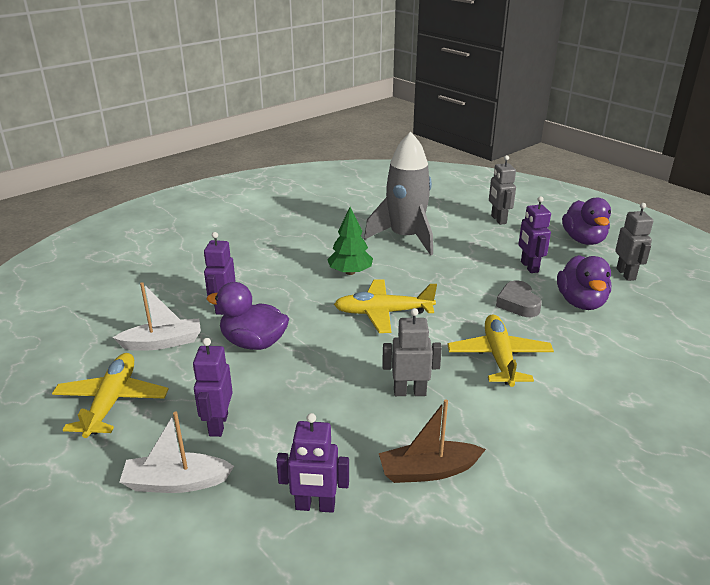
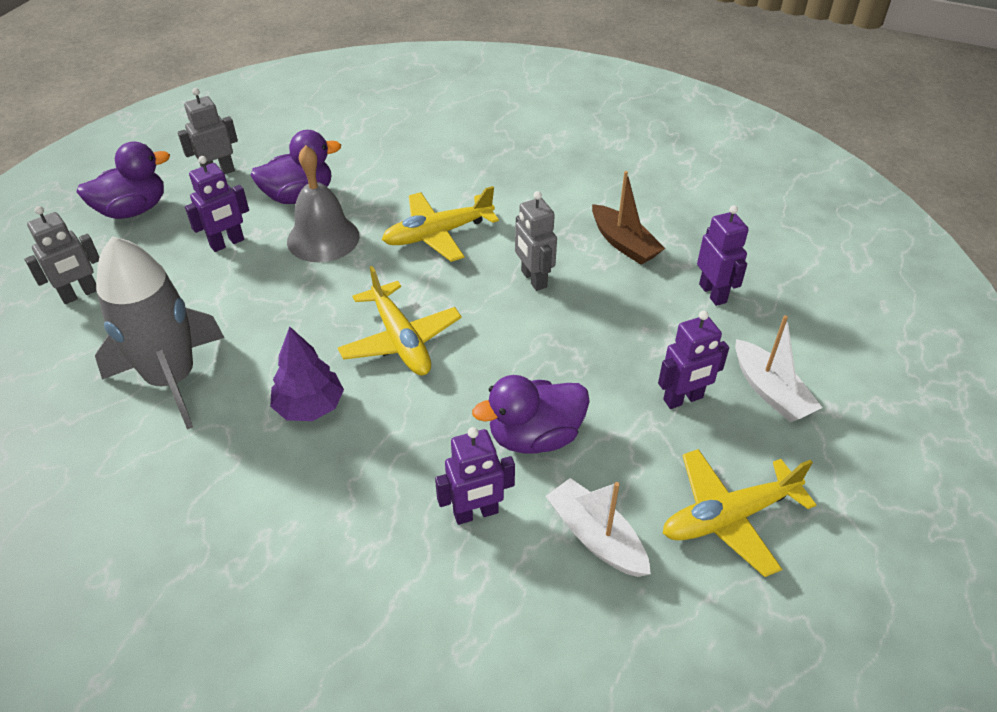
camera: 115 degrees left, 15 degrees up
purple duck [207,282,289,350] -> purple duck turned 75 degrees clockwise [472,375,590,454]
green tree [327,207,373,275] -> purple tree [270,327,344,421]
grey heart [496,281,542,317] -> grey bell [287,145,360,262]

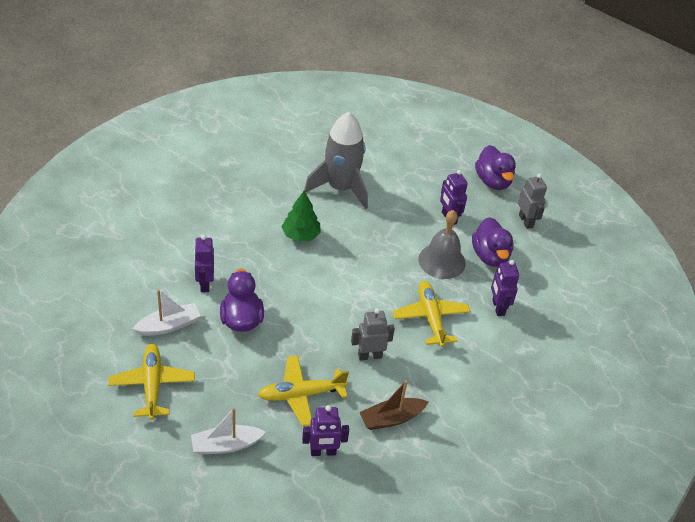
camera: 100 degrees right, 0 degrees up
grey robot [25,206,99,304] -> none
purple tree [270,327,344,421] -> green tree [282,191,321,242]
yellow plane [338,266,462,376] -> yellow plane moved to [258,355,349,426]
purple robot [658,311,729,409] -> purple robot moved to [491,260,519,316]

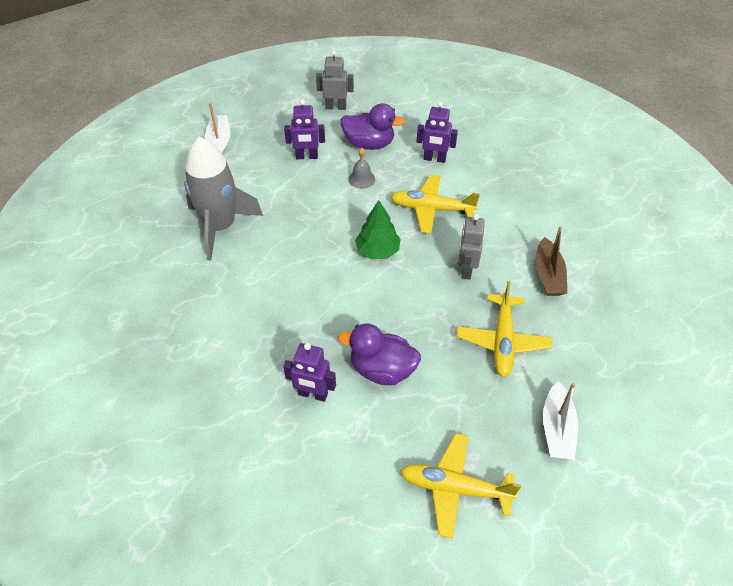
camera: 65 degrees left, 5 degrees up
white boat [132,290,200,336] -> white boat moved to [205,102,230,155]
green tree [282,191,321,242] -> green tree moved to [355,200,401,259]
purple robot [302,405,349,456] -> none
grey bell [418,210,466,279] -> grey bell [348,148,375,189], size x0.54
purple duck [475,145,516,190] -> none

